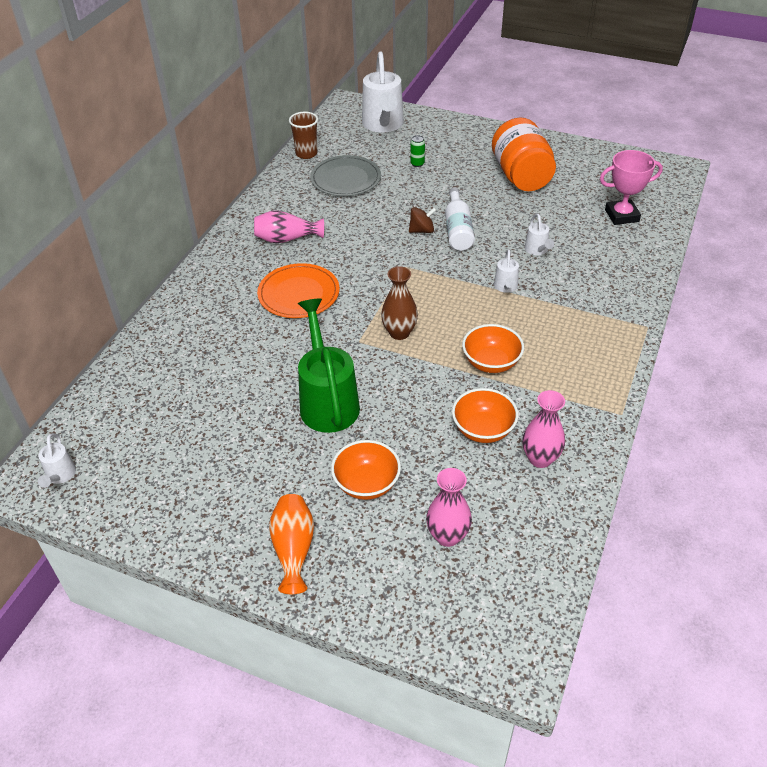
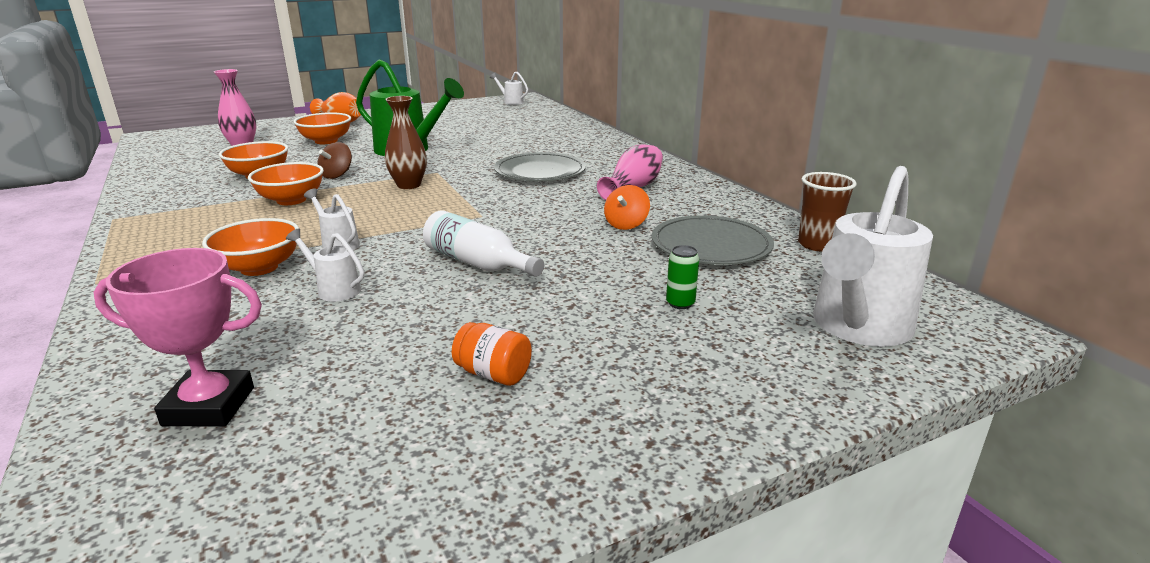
camera: 130 degrees right, 20 degrees down
orange plate [257,263,339,318] -> grey plate [494,152,586,181]
white watering can [362,51,404,132] -> white watering can turned 90 degrees counterclockwise [813,166,933,347]
brown spinning top [409,207,436,233] -> brown spinning top moved to [317,142,352,179]
orange jar [492,118,556,191] -> orange jar [452,322,532,386], size x0.43
pink vase [522,390,565,468] -> none
pink trophy [600,150,663,225] -> pink trophy turned 60 degrees clockwise [93,248,262,427]
none -> orange bowl [202,218,299,276]
none -> orange spinning top [604,185,650,230]

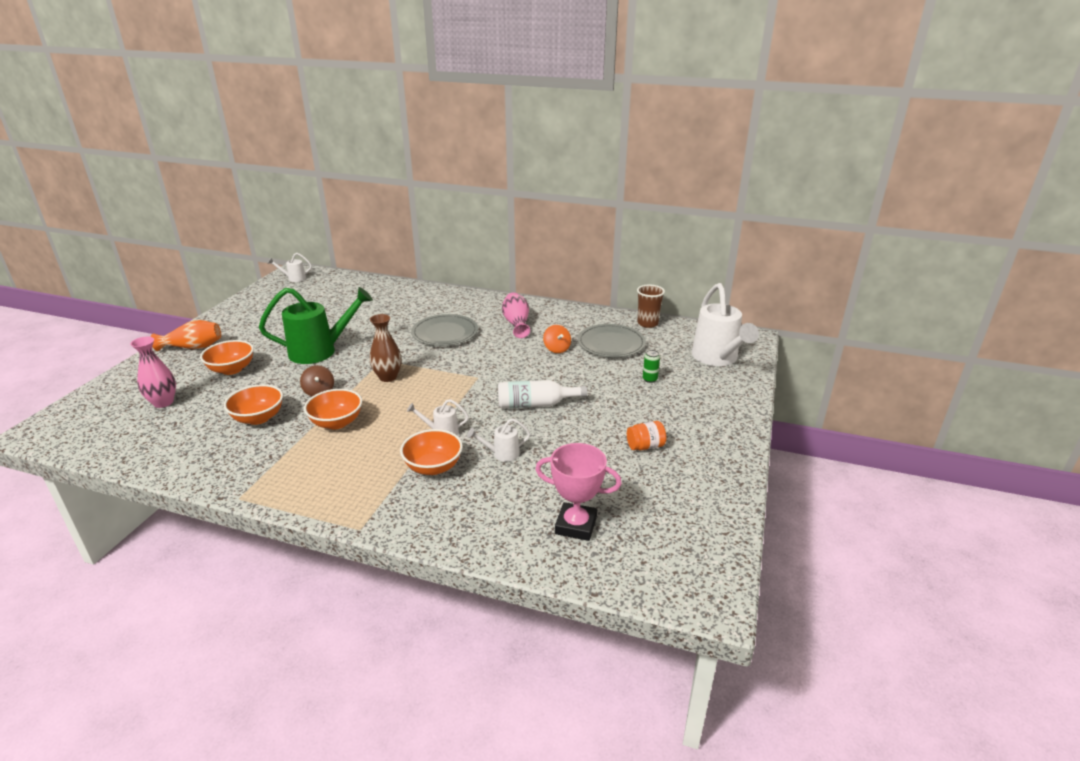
camera: 45 degrees left, 5 degrees up
pink trophy [93,248,262,427] -> pink trophy turned 60 degrees clockwise [535,443,622,541]

